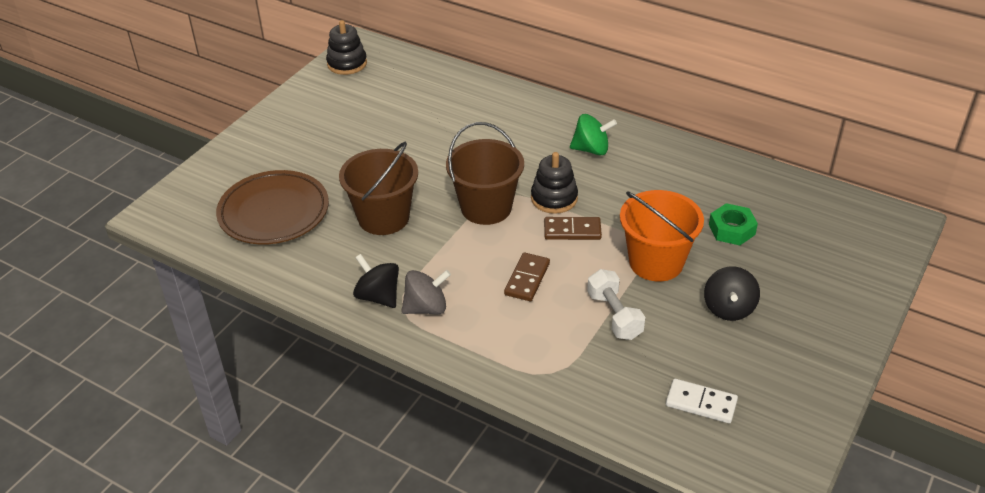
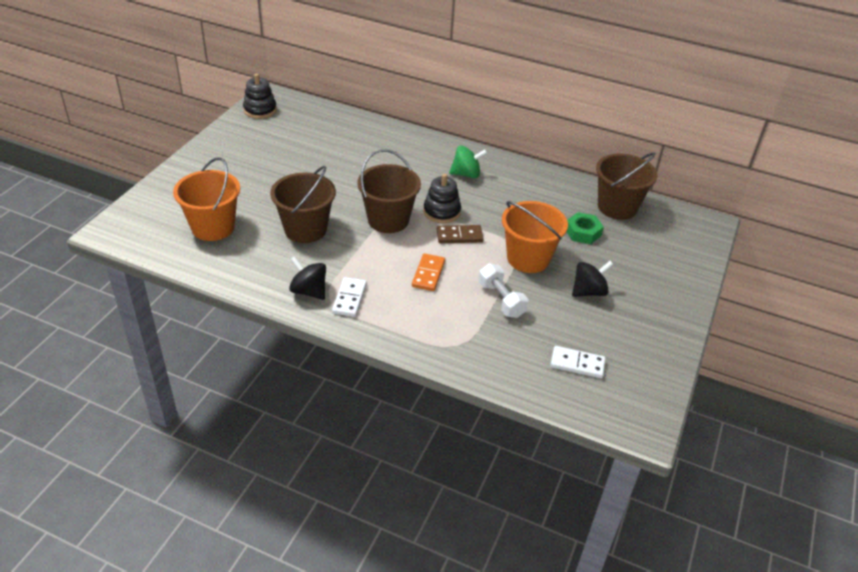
camera: 10 degrees left, 0 degrees up
brown plate [216,170,329,245] -> orange bucket [173,157,240,241]
grey spinning top [401,270,451,314] -> white domino [332,277,367,317]
brown domino [504,253,550,301] -> orange domino [412,253,445,291]
black spinning top [704,266,760,321] -> black spinning top turned 120 degrees counterclockwise [572,261,614,297]
none -> brown bucket [596,152,658,220]

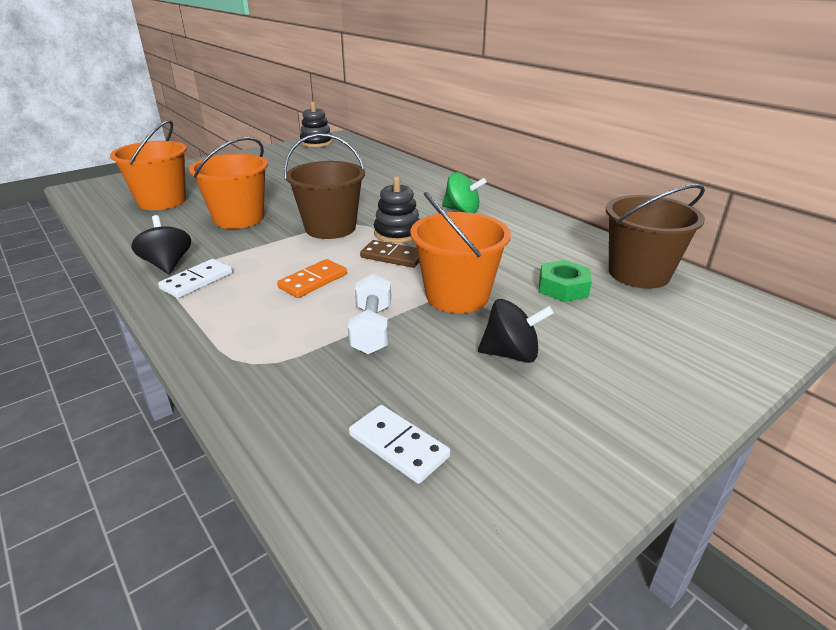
camera: 30 degrees right, 10 degrees down
brown bucket [270,166,336,243] -> orange bucket [189,137,268,229]

